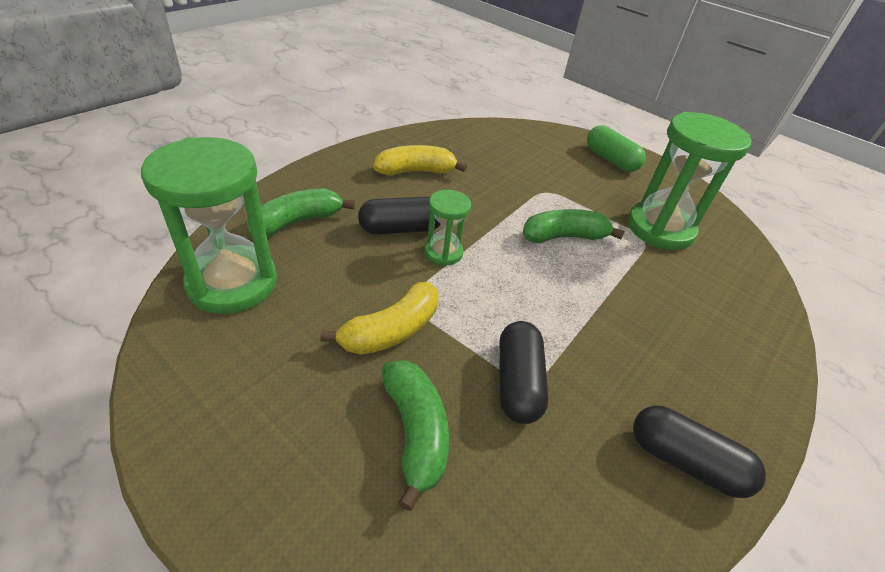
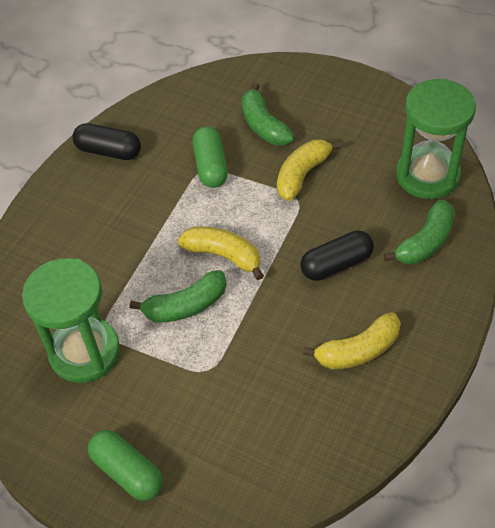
camera: 175 degrees right, 10 degrees up
green hourglass [424,190,471,266] -> none
black capsule [499,321,548,424] -> green capsule [192,126,228,188]
none -> yellow banana [178,226,264,280]

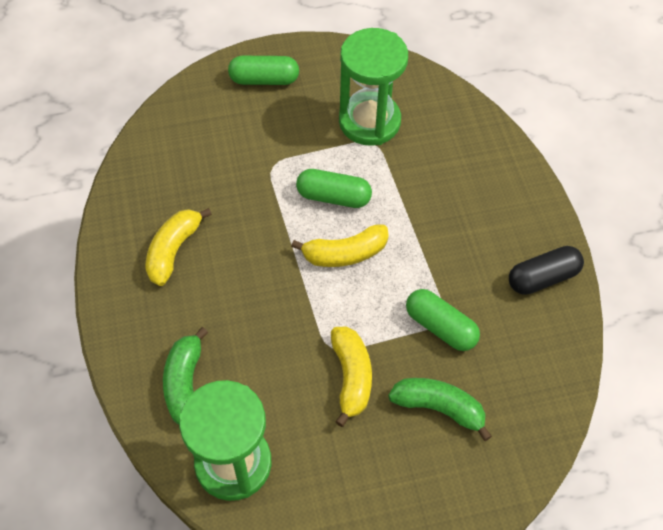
camera: 135 degrees right, 5 degrees up
green banana [130,270,227,323] -> green capsule [296,169,372,208]
black capsule [300,230,374,281] -> none

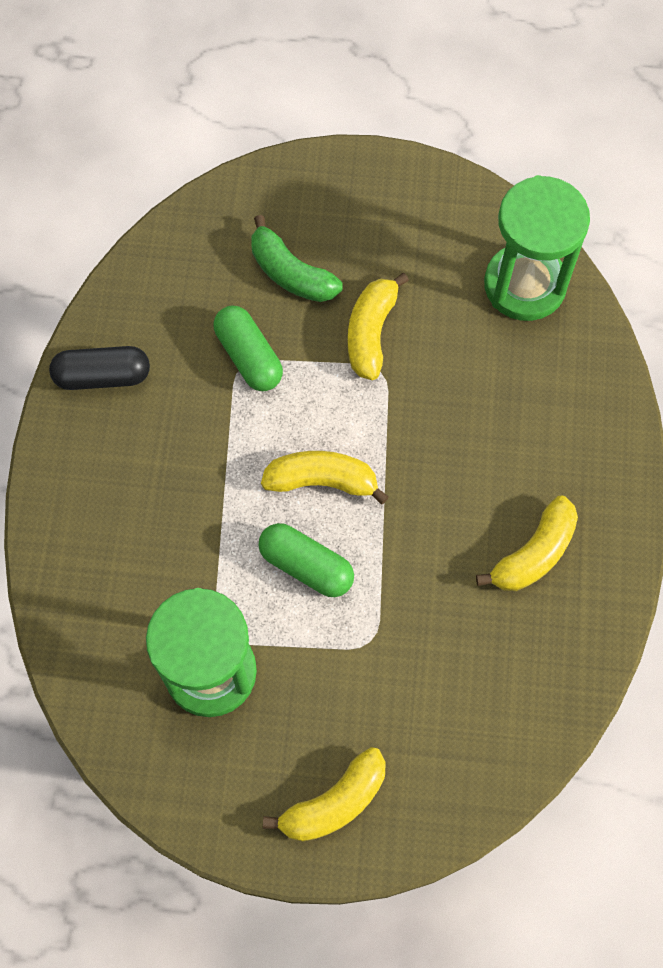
camera: 160 degrees left, 10 degrees up
green banana [163,327,208,425] -> none
green capsule [228,56,299,85] -> yellow banana [263,747,386,842]

